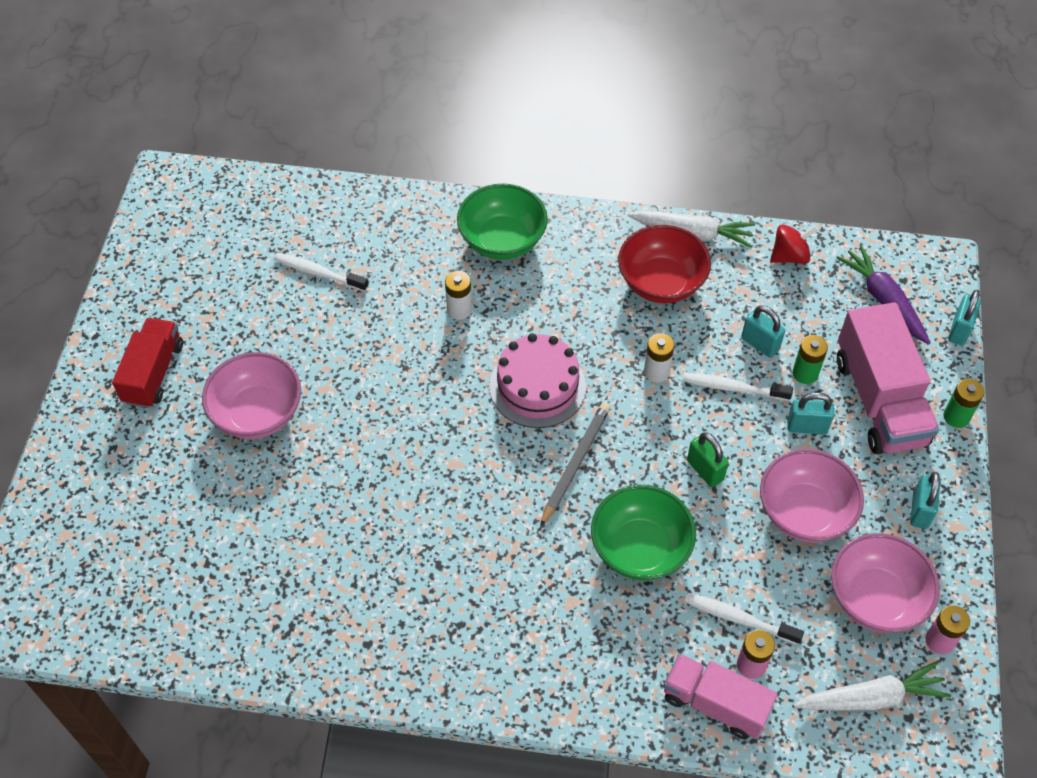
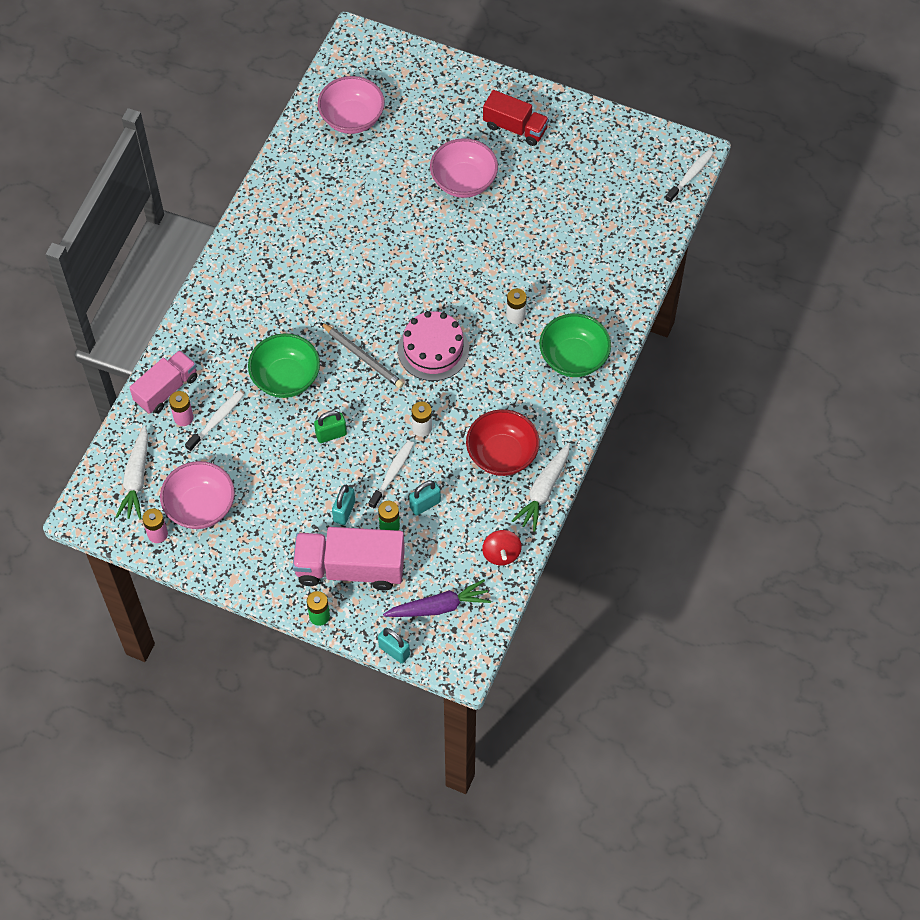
camera: 105 degrees right, 5 degrees up
white toothbrush [274,253,369,292] -> white toothbrush moved to [665,150,714,203]
pink bowl [760,449,864,543] -> pink bowl moved to [318,76,385,134]
turquoise padlock [910,472,941,529] -> none

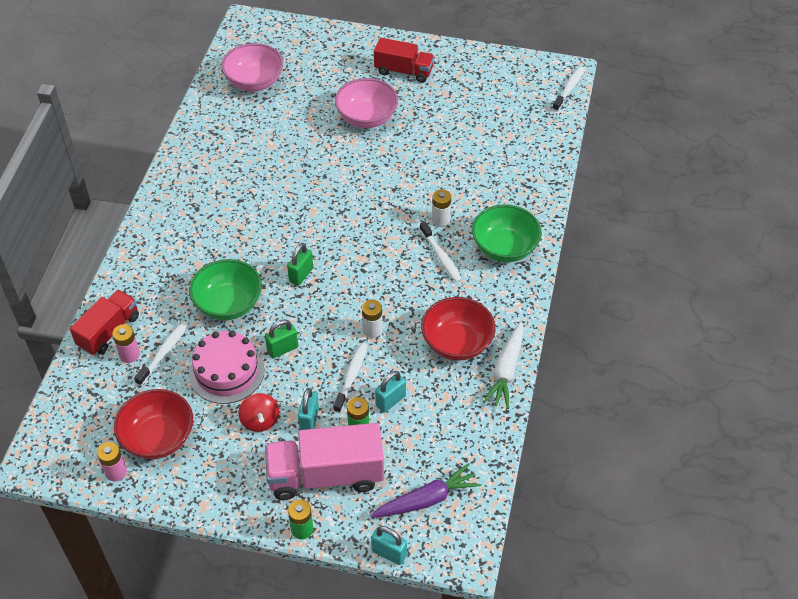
camera: 10 degrees left, 10 degrees down
white carrot [116,425,148,520] -> none
pink truck [129,350,197,414] -> red truck [70,290,139,355]
pink bowl [160,461,235,529] -> red bowl [114,389,193,459]
grey pencil [320,322,404,388] -> green padlock [287,243,313,286]
pink cake [398,311,469,381] -> pink cake moved to [189,331,265,404]
red spinning top [482,530,522,565] -> red spinning top moved to [238,393,279,432]
none -> white toothbrush [420,222,462,283]

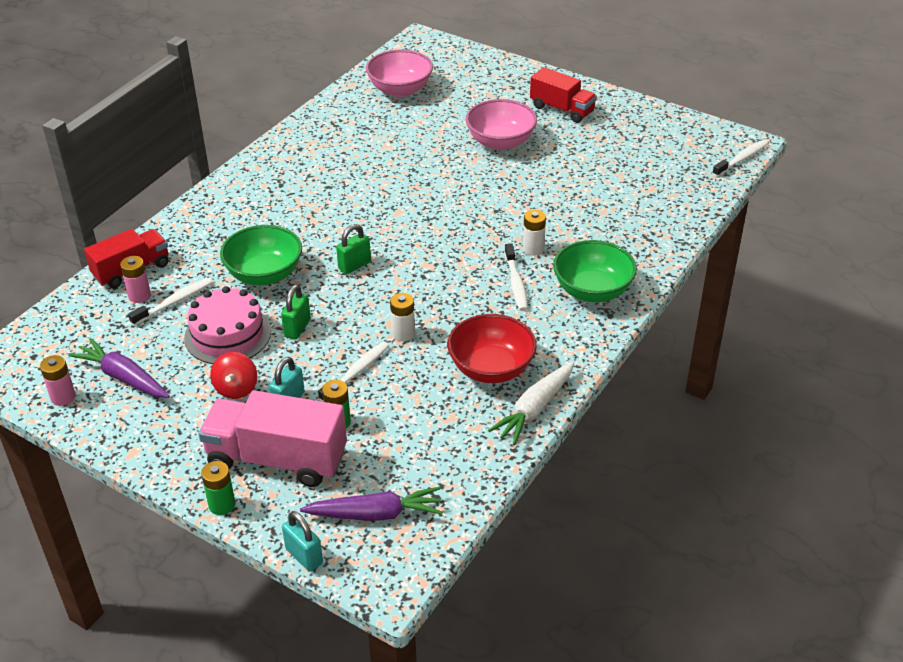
camera: 20 degrees right, 10 degrees down
red bowl [114,389,193,459] -> purple carrot [69,338,170,398]
green padlock [265,320,298,358] -> green padlock turned 60 degrees counterclockwise [281,285,311,339]
turquoise padlock [375,371,406,413] -> none

